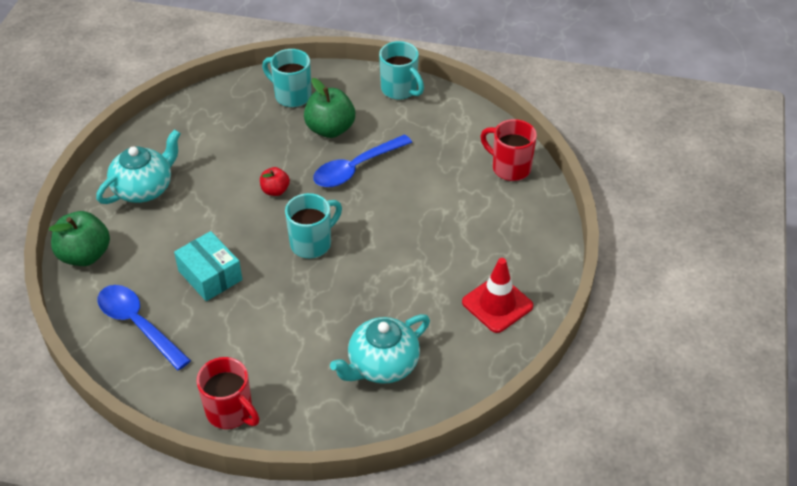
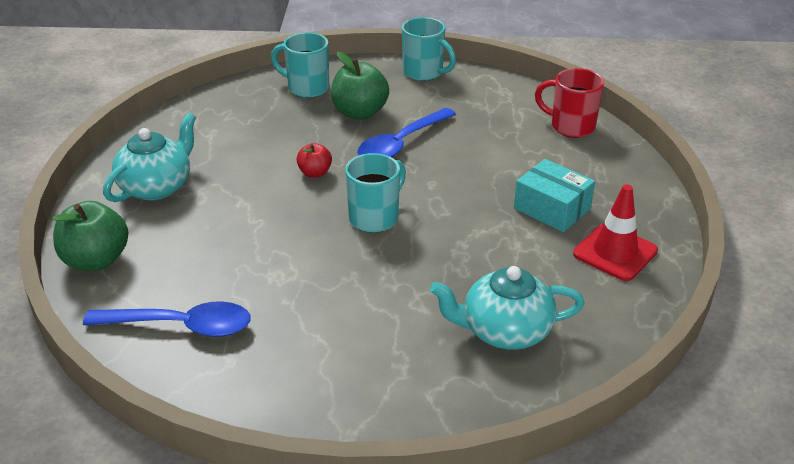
camera: 10 degrees left, 10 degrees down
blue spoon [98,285,191,370] -> blue spoon turned 150 degrees clockwise [83,301,251,337]
turquoise box [174,231,242,301] -> turquoise box moved to [514,159,595,232]
red mug [197,357,260,429] -> none
turquoise teapot [330,314,430,384] -> turquoise teapot turned 45 degrees clockwise [430,266,585,350]

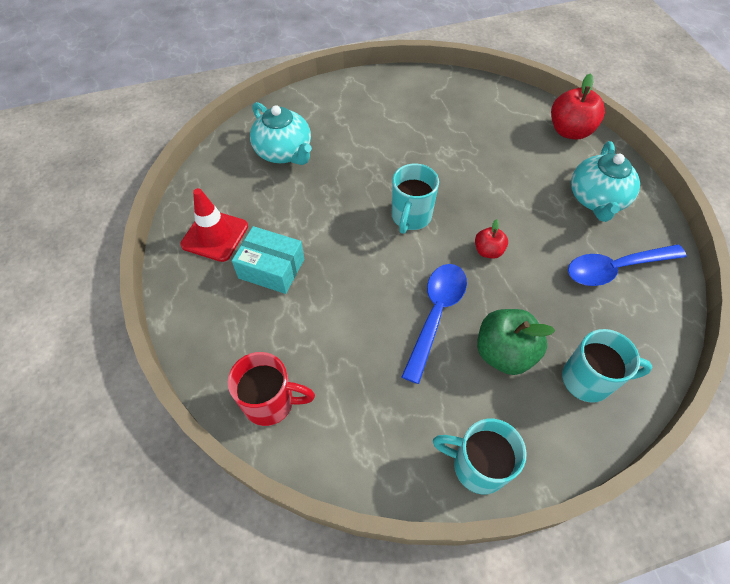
camera: 160 degrees right, 20 degrees up
green apple [52,201,128,271] -> red apple [551,74,605,140]
blue spoon [83,301,251,337] -> blue spoon moved to [568,244,687,286]
turquoise teapot [430,266,585,350] -> turquoise teapot turned 75 degrees clockwise [250,102,312,165]

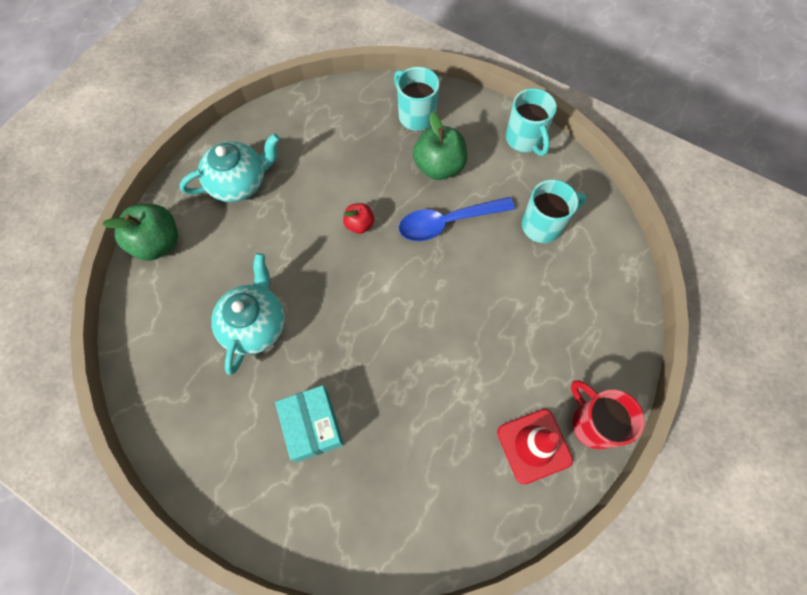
camera: 130 degrees left, 10 degrees up
red mug [227,352,315,426] -> red mug moved to [571,380,645,450]
turquoise box [232,226,304,294] -> turquoise box moved to [275,385,344,462]
turquoise teapot [250,102,312,165] -> turquoise teapot moved to [211,253,285,375]
turquoise mug [392,163,439,234] -> turquoise mug moved to [522,179,587,243]
red apple [551,74,605,140] -> green apple [102,204,178,261]
blue spoon [568,244,687,286] -> none

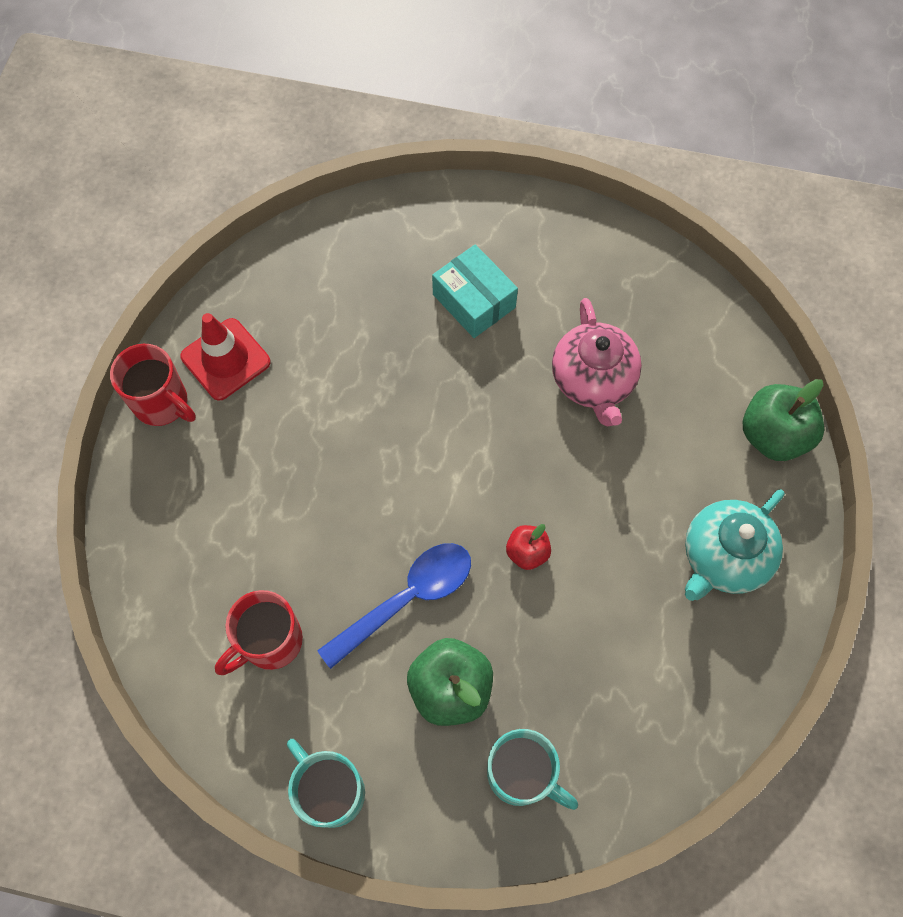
camera: 160 degrees right, 0 degrees up
turquoise teapot [211,253,285,375] -> pink teapot [552,298,642,426]
turquoise mug [522,179,587,243] -> red mug [215,590,303,675]

